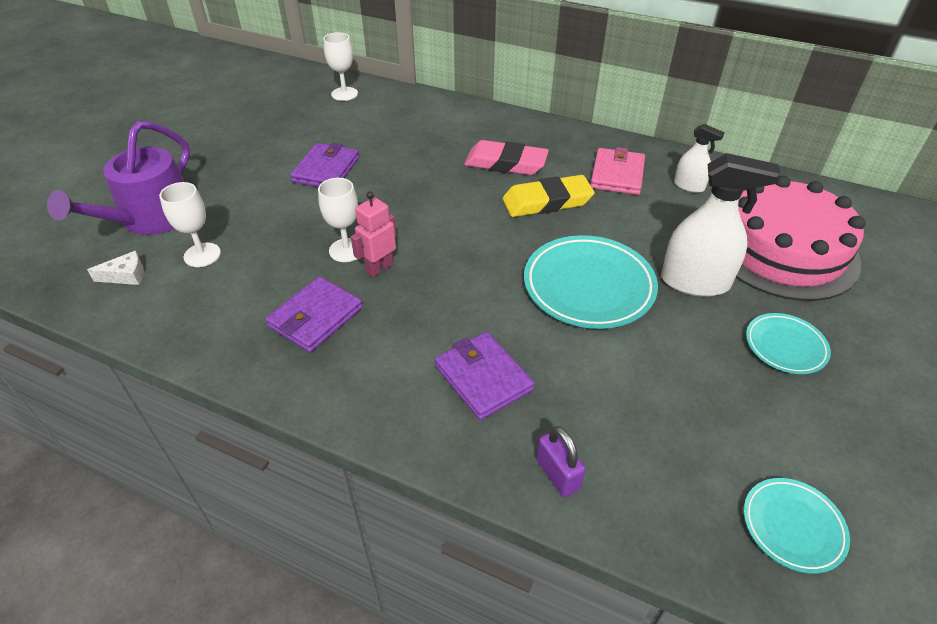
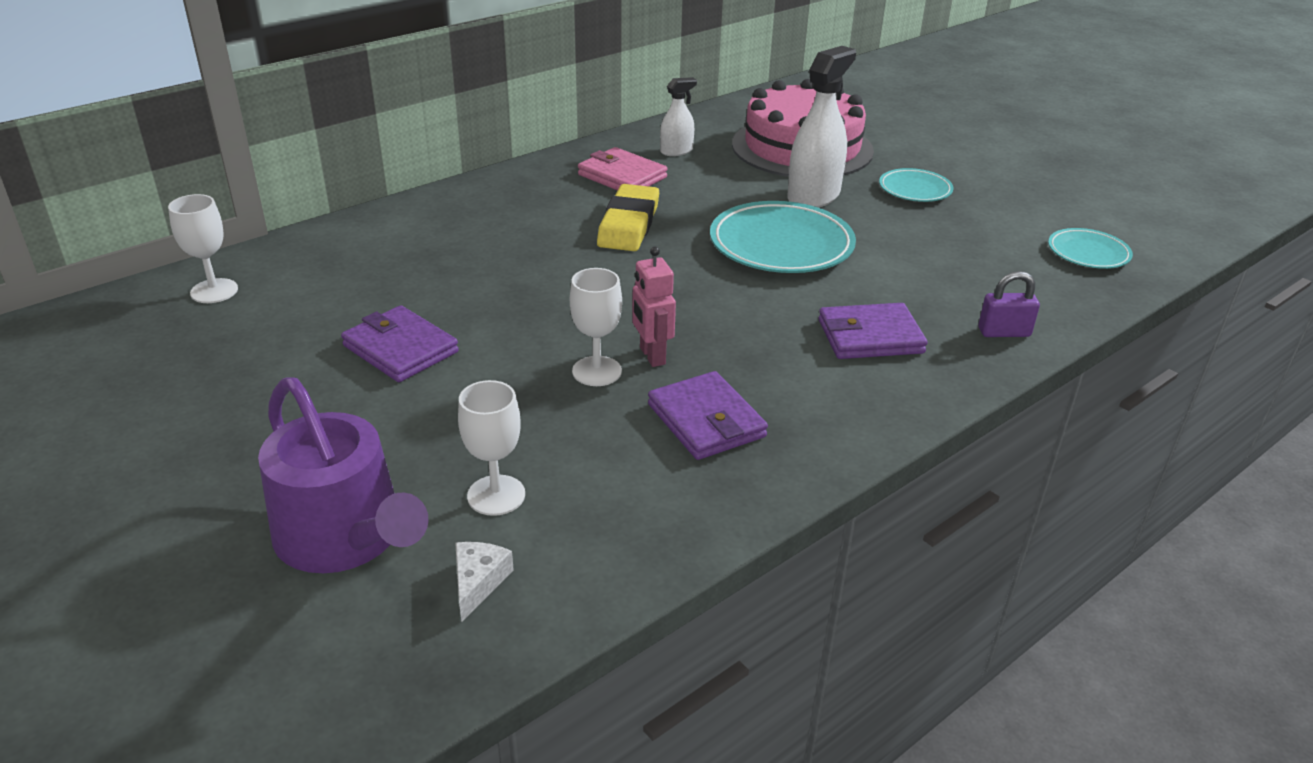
camera: 65 degrees left, 10 degrees down
pink eraser [464,140,549,175] -> none

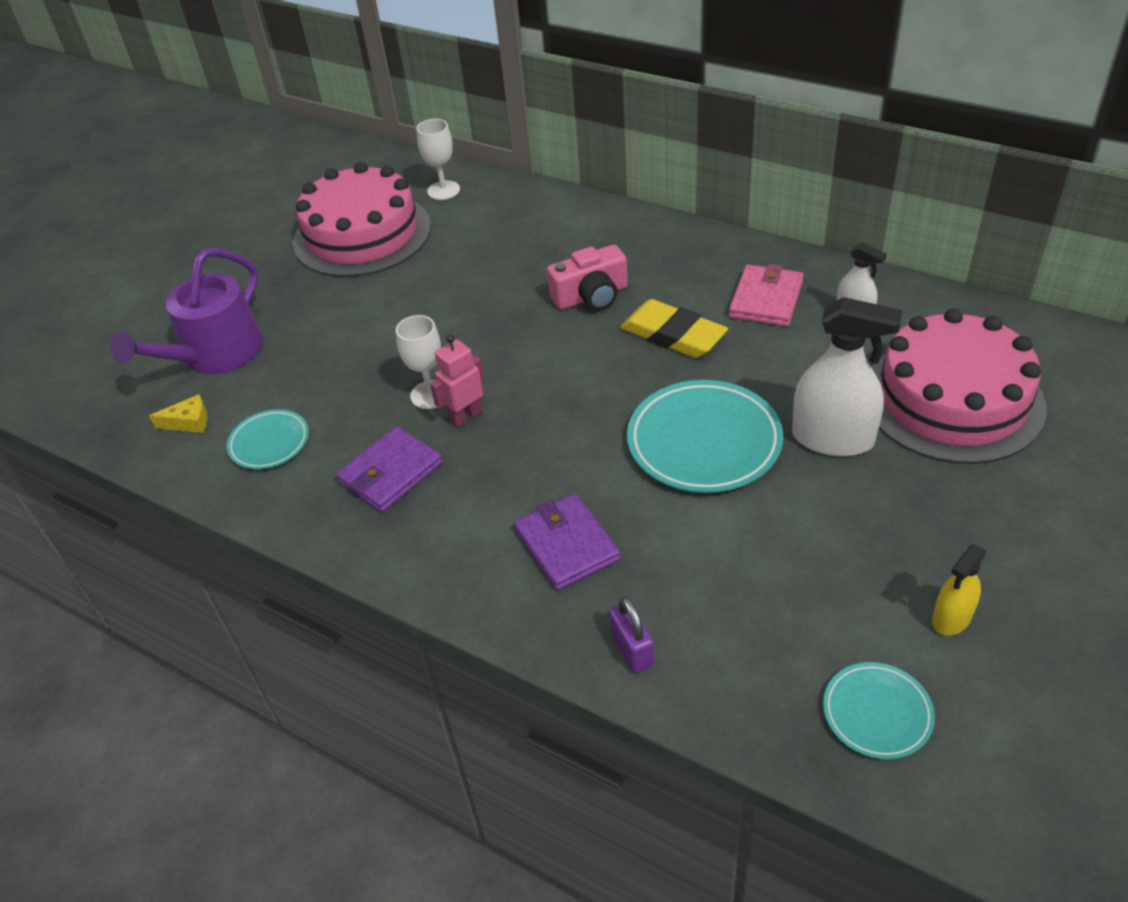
camera: 75 degrees right, 10 degrees up
purple wallet [341,305,459,382] -> none
white cheese [455,542,514,622] -> yellow cheese [149,394,208,433]
white goblet [458,380,525,516] -> none
yellow eraser [597,184,659,251] -> yellow eraser turned 45 degrees clockwise [620,299,728,358]
turquoise plate [879,168,954,202] -> turquoise plate moved to [227,409,309,469]
none -> pink cake [293,162,431,277]
none -> pink camera [547,245,628,310]
none -> yellow spray bottle [932,545,987,636]

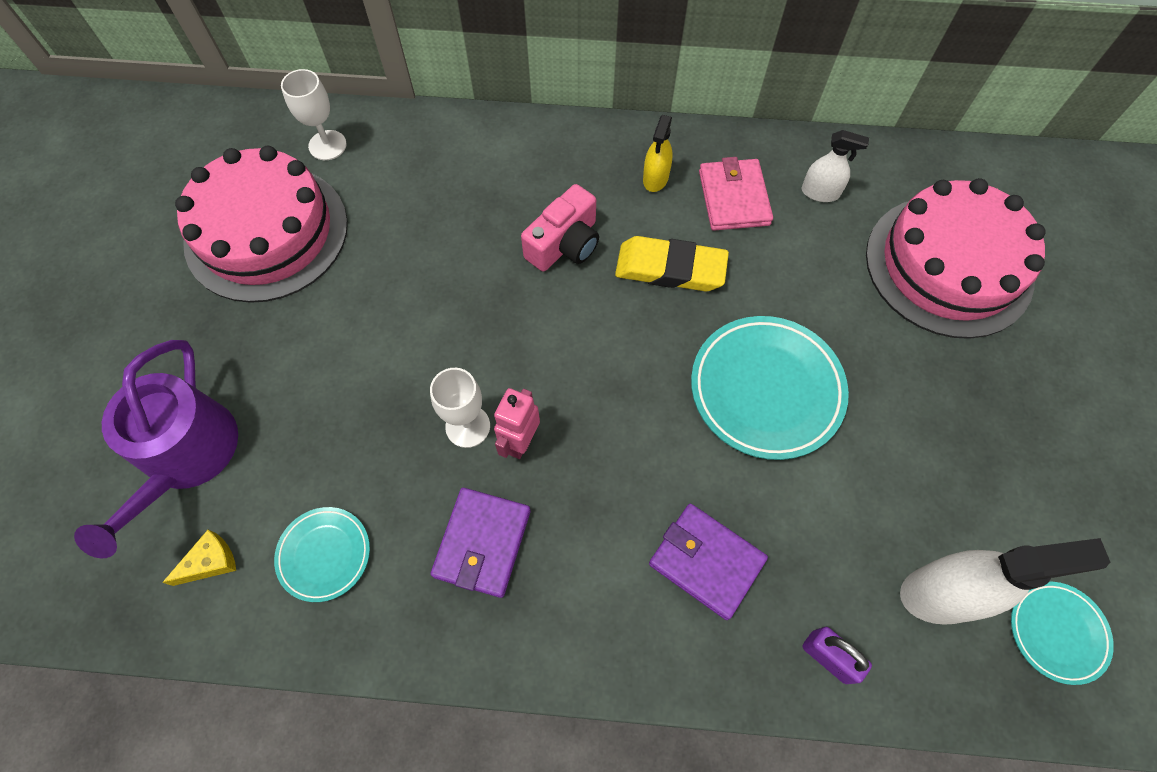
camera: 30 degrees left, 20 degrees up
white spray bottle [792,297,902,457] -> white spray bottle moved to [900,538,1110,625]
yellow spray bottle [932,545,987,636] -> yellow spray bottle moved to [643,115,673,192]

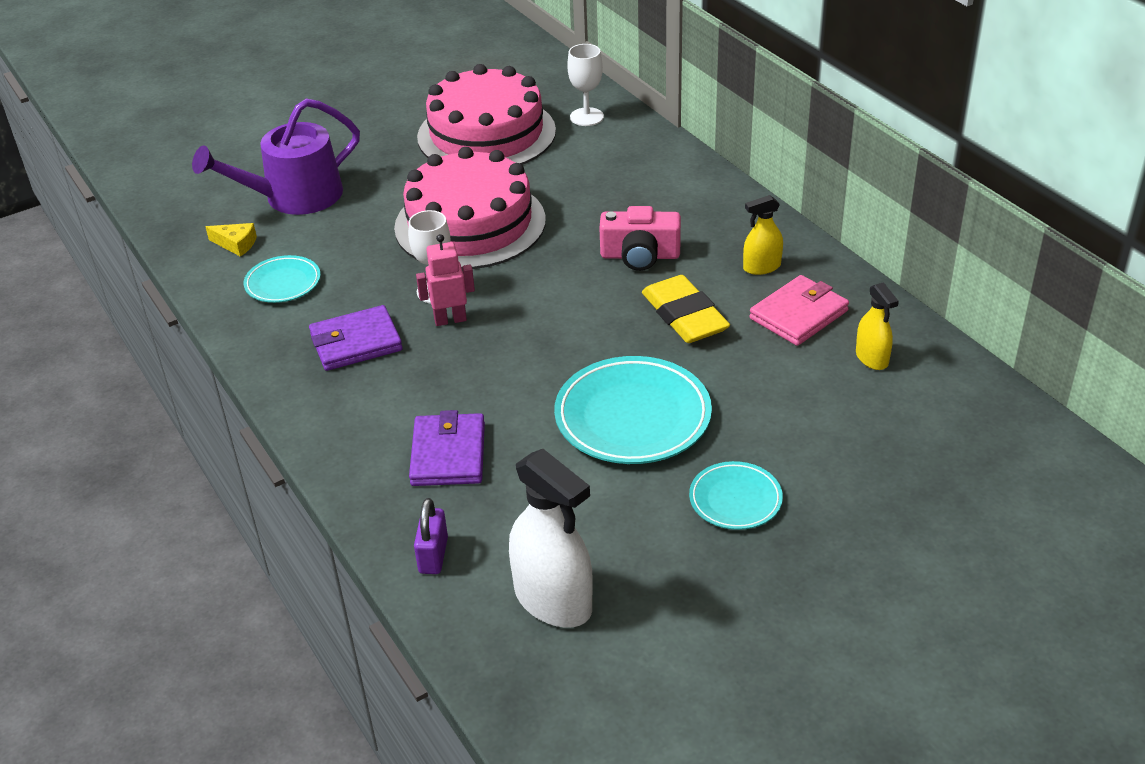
camera: 55 degrees right, 25 degrees down
white spray bottle [802,130,869,202] -> yellow spray bottle [856,282,899,370]
pink cake [866,178,1046,339] -> pink cake moved to [394,147,546,269]
turquoise plate [1011,582,1114,685] -> turquoise plate moved to [689,461,783,530]

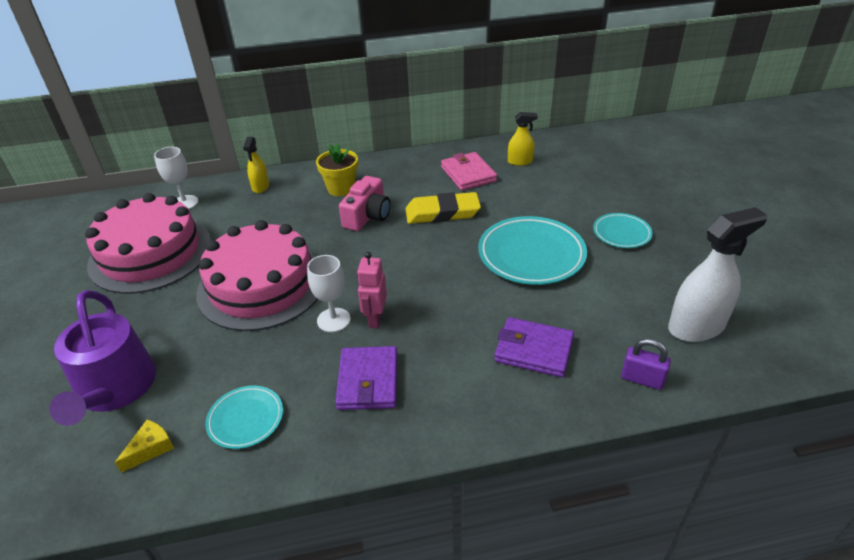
camera: 70 degrees left, 0 degrees up
yellow spray bottle [743,195,783,275] -> yellow spray bottle moved to [243,137,269,193]
none -> yellow flower pot [316,143,358,196]

